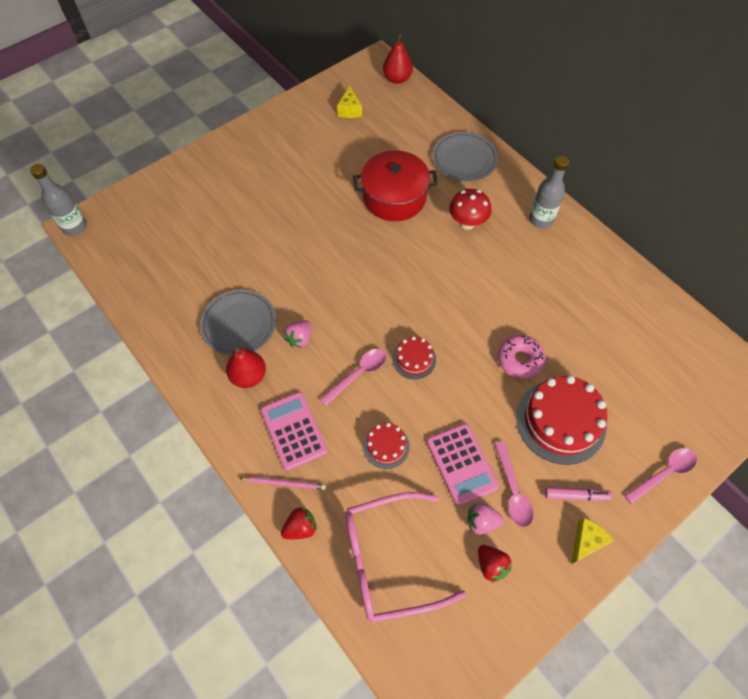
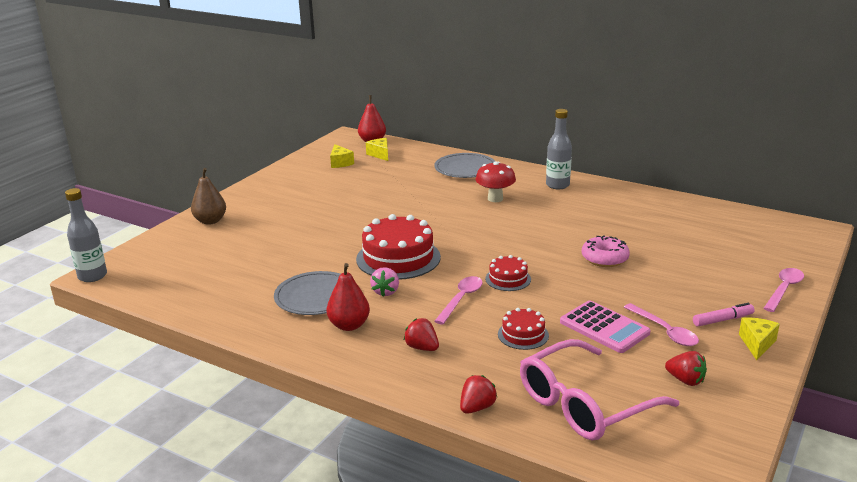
camera: 20 degrees left, 35 degrees down
pink pencil [240,476,326,490] -> none
pink calculator [261,392,328,471] -> red strawberry [404,318,439,351]
red pot [353,150,438,221] -> none
pink strawberry [467,502,504,535] -> none
red cake [516,375,608,465] -> red cake moved to [356,214,441,280]
none -> brown pear [191,168,226,225]
none -> yellow cheese [366,138,388,161]

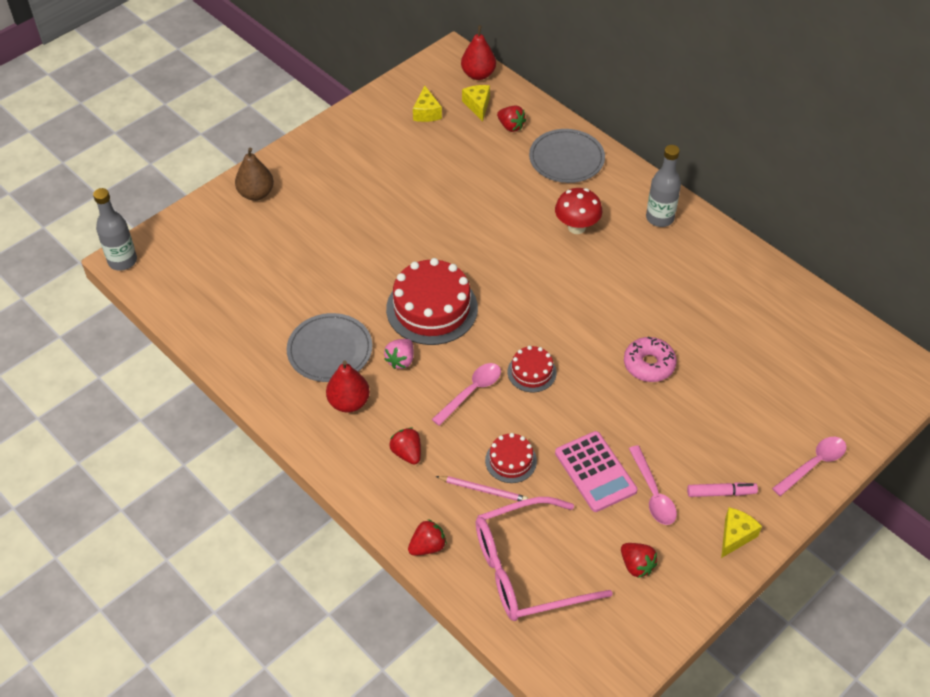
camera: 15 degrees right, 25 degrees up
none -> pink pencil [436,476,528,501]
none -> red strawberry [497,106,526,132]

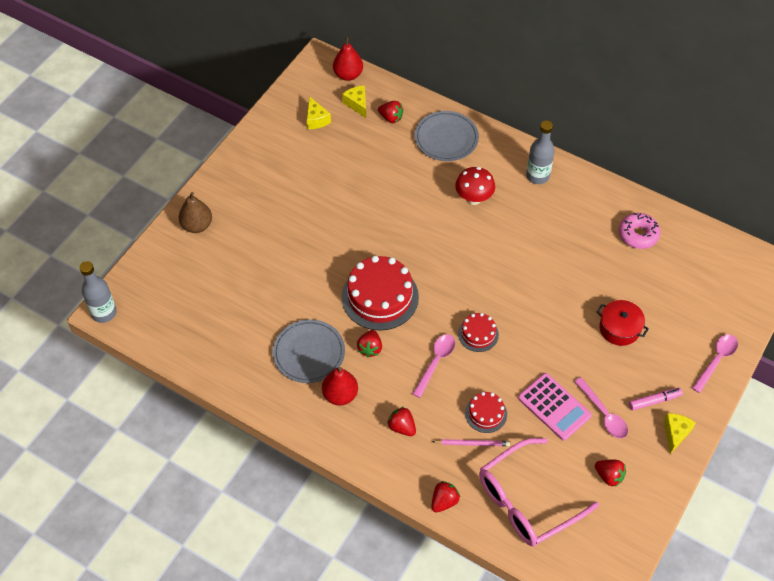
camera: 15 degrees left, 5 degrees up
pink strawberry [384,339,414,369] -> red strawberry [357,330,382,357]
pink donut [624,336,677,382] -> pink donut moved to [619,213,660,249]
none -> red pot [597,300,649,346]

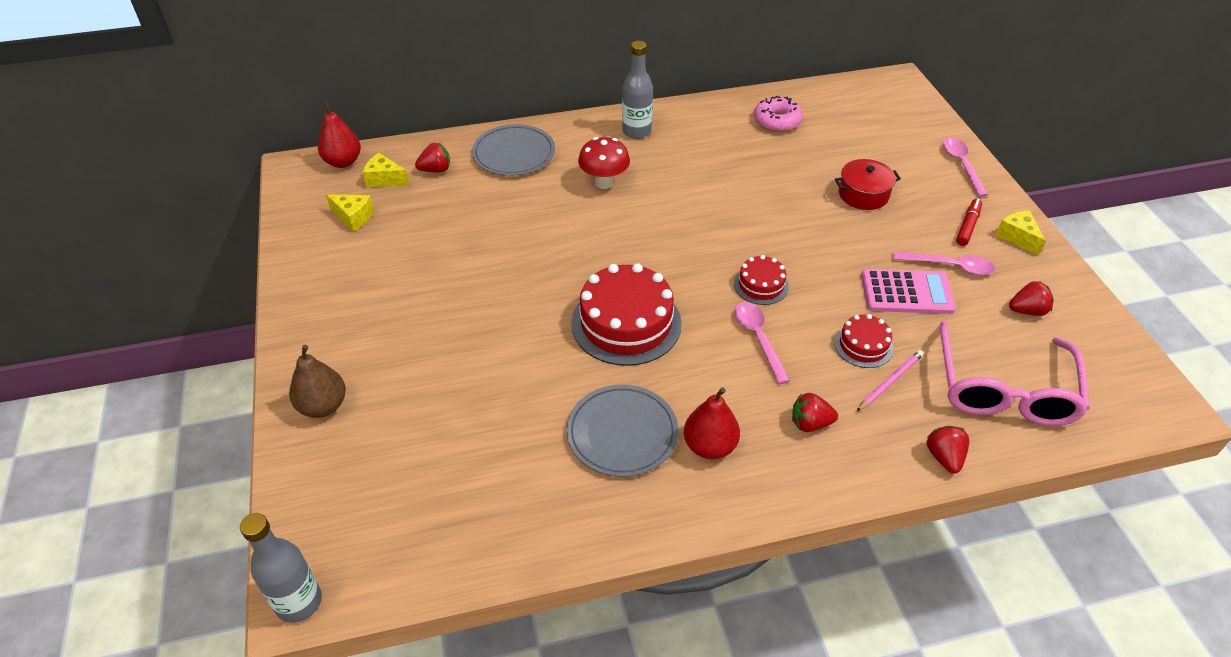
camera: 45 degrees left, 10 degrees down
red strawberry [357,330,382,357] -> none
pink marker [629,388,683,410] -> red marker [956,199,982,246]

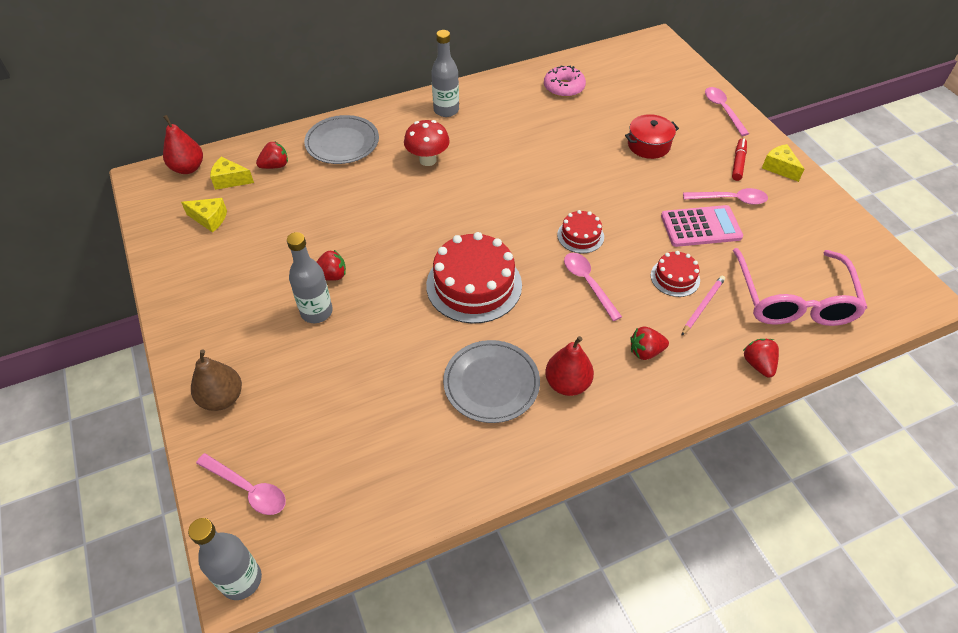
camera: 10 degrees left, 5 degrees up
red strawberry [1009,281,1054,316] -> red strawberry moved to [316,250,346,281]
none -> pink spoon [196,453,286,515]
none -> grey bottle [287,232,333,323]

